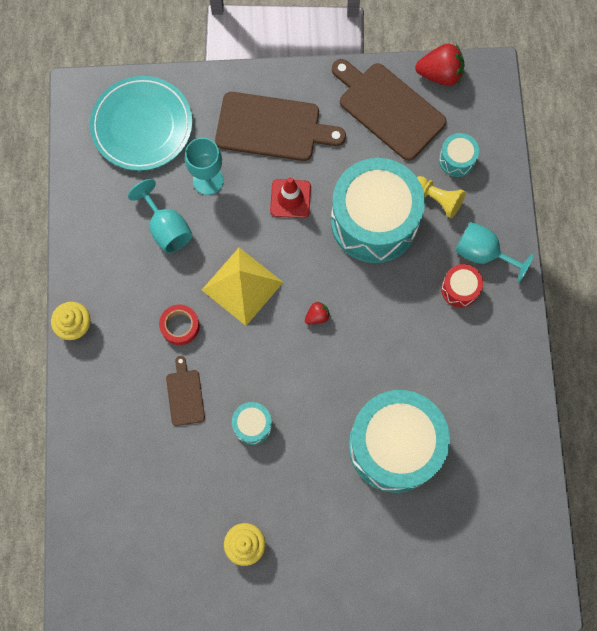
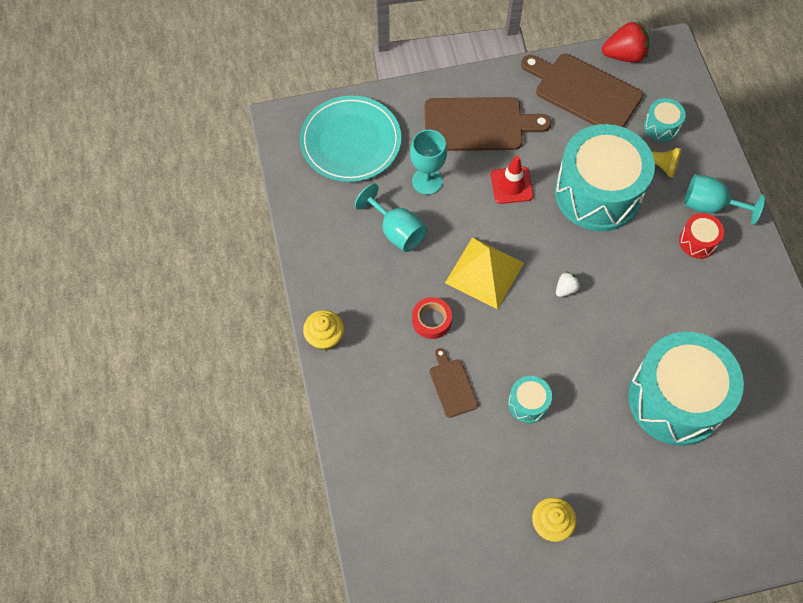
camera: 10 degrees left, 10 degrees down
red strawberry [305,302,330,325] -> white strawberry [556,272,580,297]

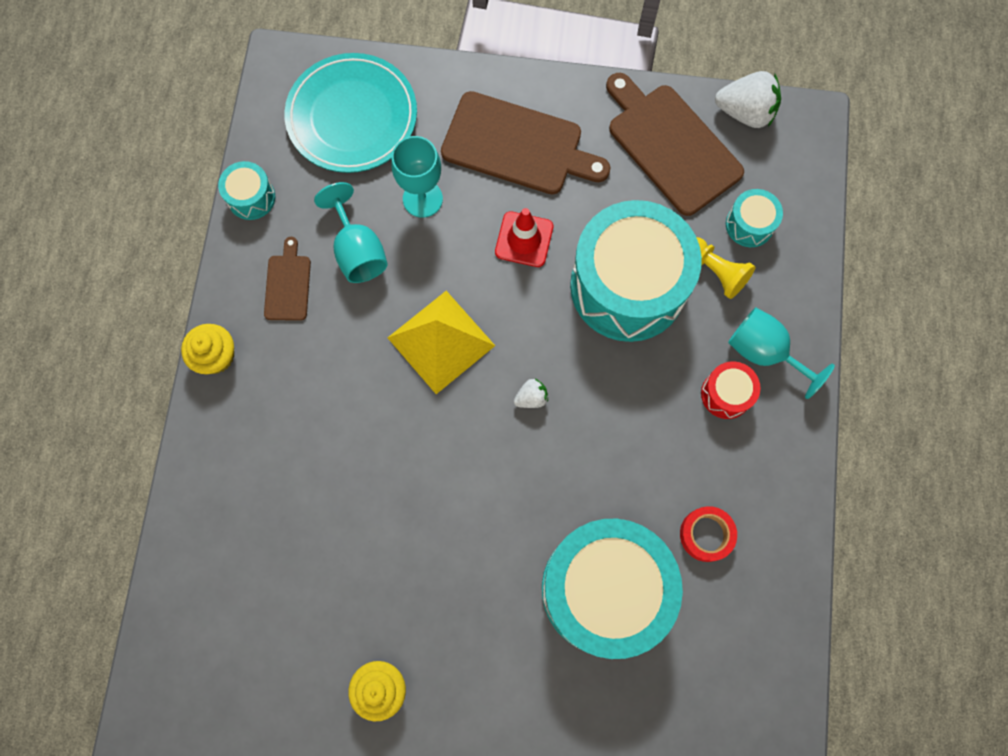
camera: 20 degrees right, 10 degrees up
red tape [412,297,452,339] -> red tape moved to [680,506,737,562]
brown cutting board [430,348,478,418] -> brown cutting board moved to [264,237,311,321]
turquoise drum [508,376,552,423] -> turquoise drum moved to [218,161,275,220]
red strawberry [602,22,649,63] -> white strawberry [715,71,781,128]

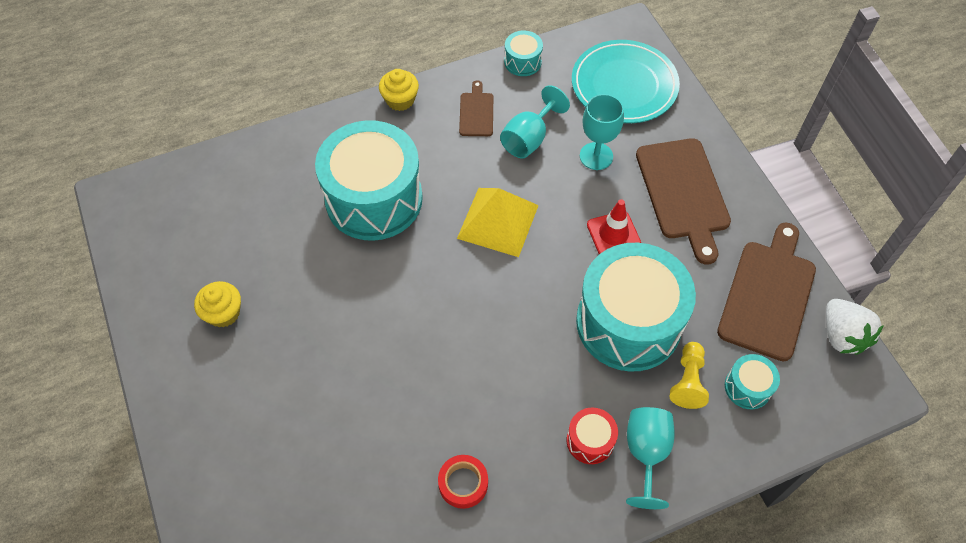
camera: 60 degrees right, 15 degrees down
brown cutting board [264,237,311,321] -> brown cutting board turned 60 degrees counterclockwise [459,80,493,136]
white strawberry [514,379,548,408] -> none
turquoise drum [542,519,683,659] -> turquoise drum moved to [315,120,423,241]

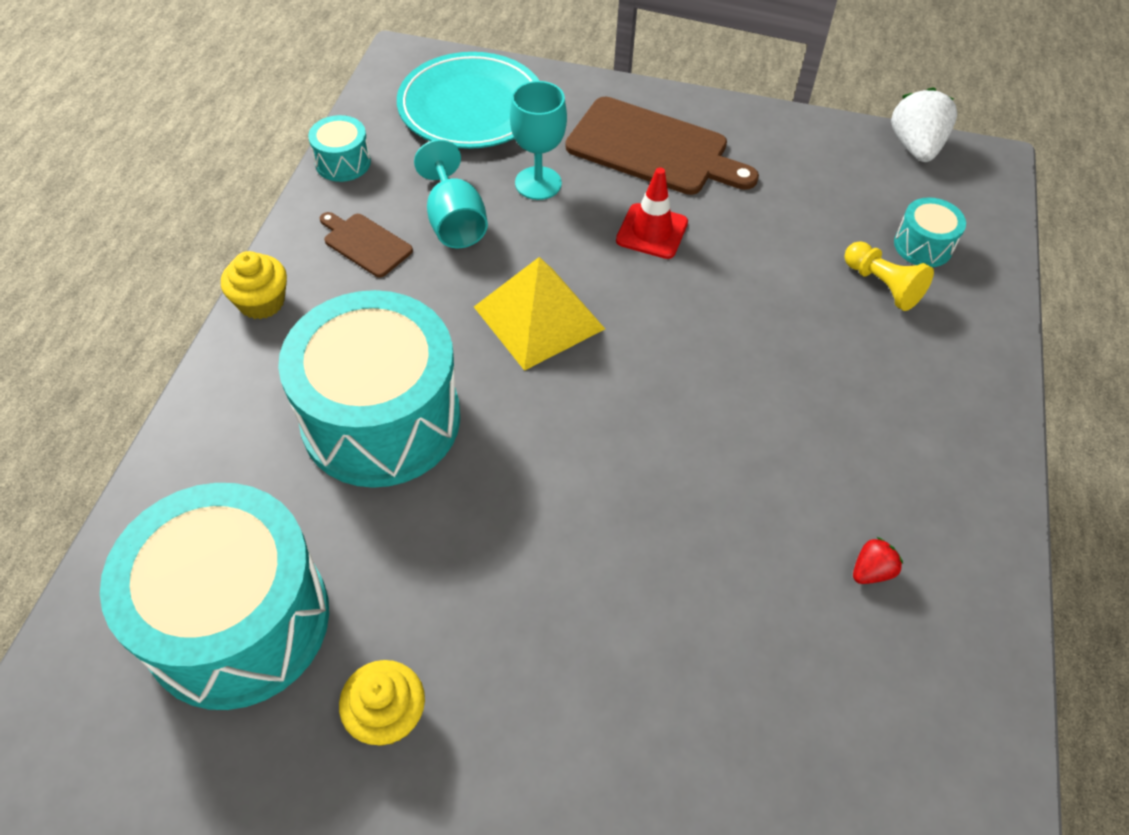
camera: 55 degrees left, 5 degrees down
red tape [438,455,488,509] -> red strawberry [853,537,903,584]
red drum [567,408,618,464] -> none
turquoise drum [576,243,696,372] -> turquoise drum moved to [100,483,329,710]
turquoise goblet [626,407,675,509] -> none
brown cutting board [717,223,816,361] -> none
white strawberry [826,299,884,355] -> white strawberry turned 105 degrees counterclockwise [891,87,957,162]

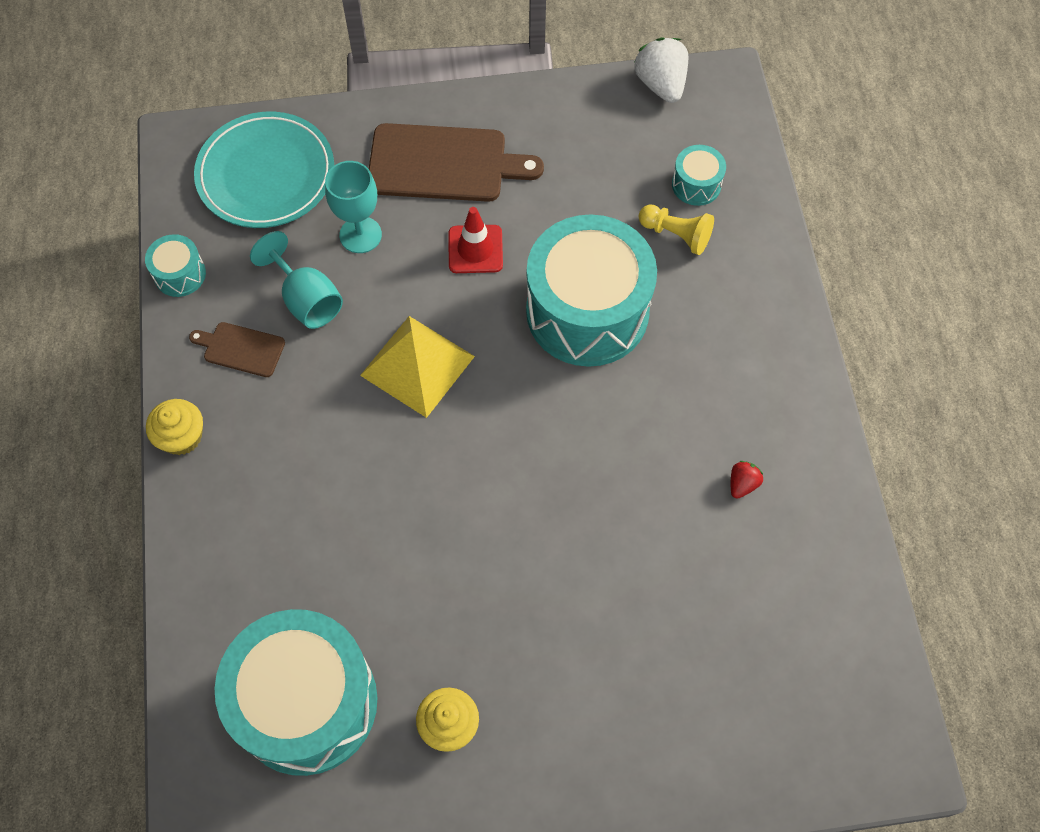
camera: 20 degrees left, 10 degrees up
turquoise drum [278,290,460,488] -> turquoise drum moved to [526,214,657,367]

